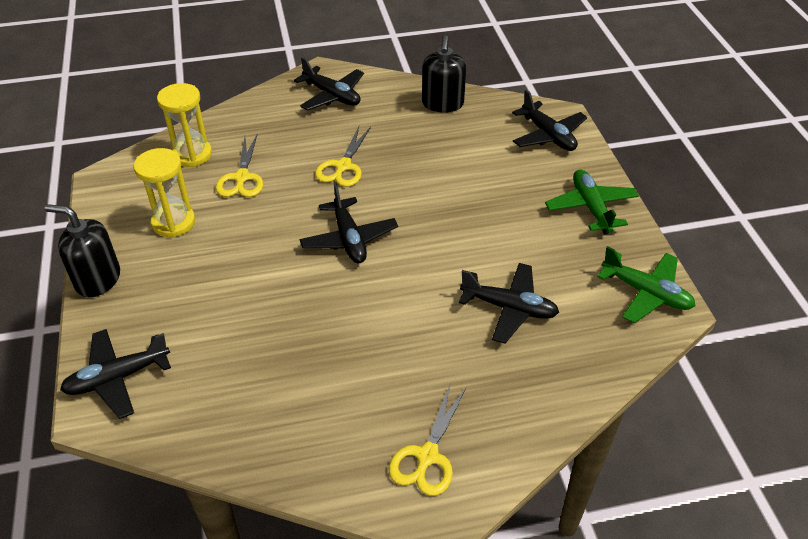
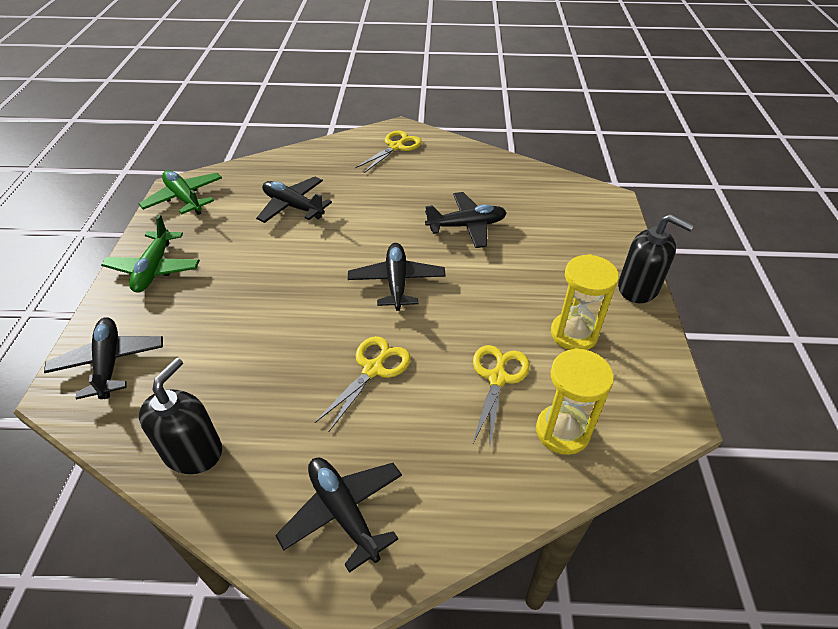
camera: 165 degrees left, 0 degrees up
black plane [60,329,171,419] -> black plane moved to [425,192,507,248]

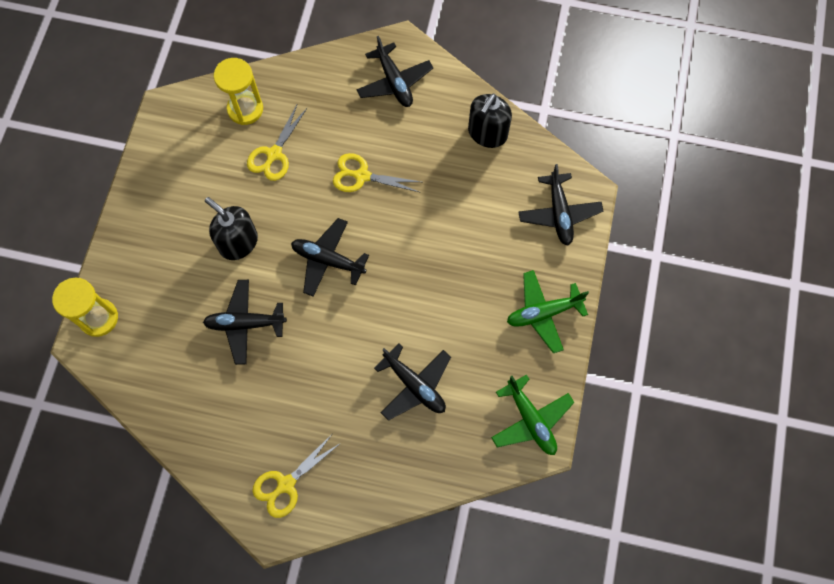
camera: 170 degrees left, 25 degrees up
green plane [101,214,200,293] -> green plane turned 120 degrees counterclockwise [507,270,589,353]
yellow scissors [315,336,411,432] -> yellow scissors turned 60 degrees clockwise [333,153,421,192]
black plane [348,243,446,311] -> black plane turned 105 degrees clockwise [291,218,369,297]
yellow hourglass [551,254,619,350] -> yellow hourglass moved to [52,278,118,337]
black soap dispenser [618,214,694,303] -> black soap dispenser moved to [205,197,258,260]

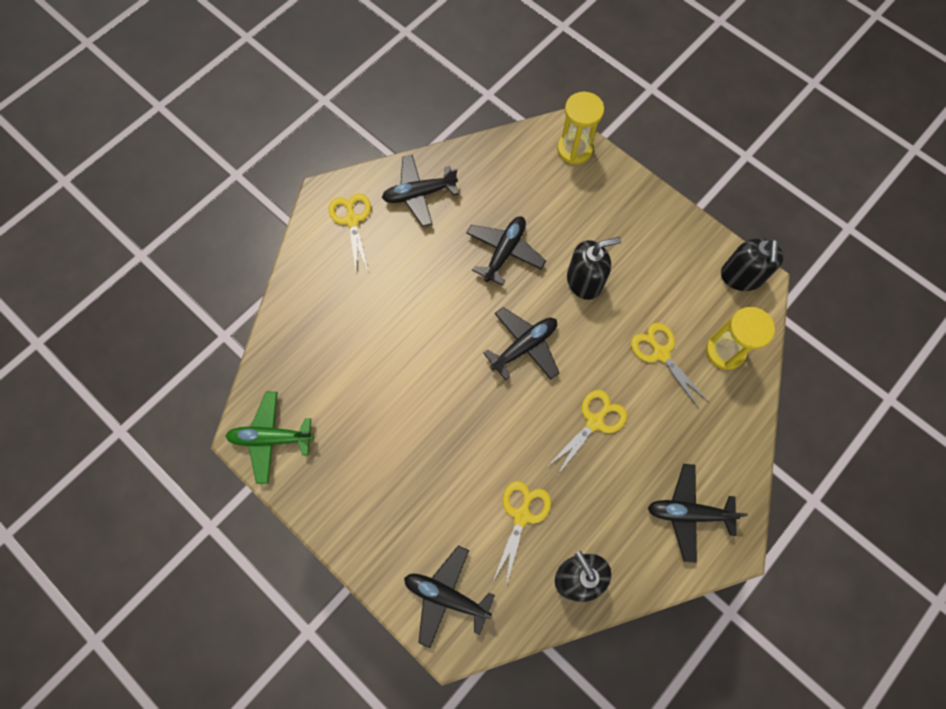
camera: 120 degrees right, 0 degrees up
black plane [374,344,451,421] -> black plane moved to [382,155,458,227]
green plane [507,270,589,353] -> none
none -> yellow scissors [492,481,551,585]
none -> black soap dispenser [721,238,784,291]

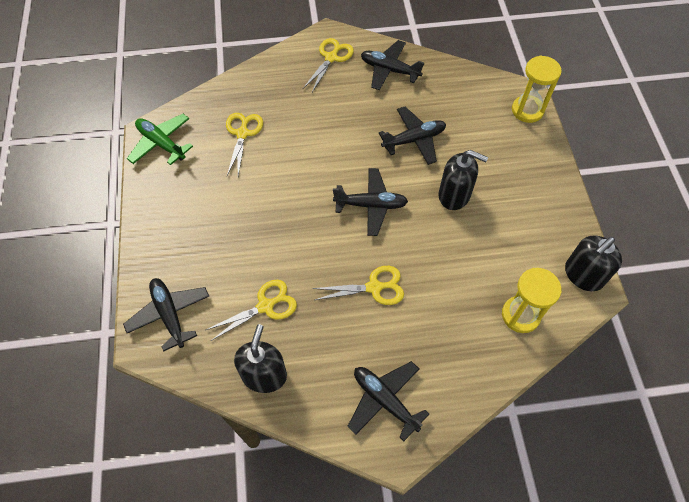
camera: 40 degrees right, 10 degrees down
yellow scissors [631,323,708,409] -> yellow scissors moved to [226,113,263,176]

